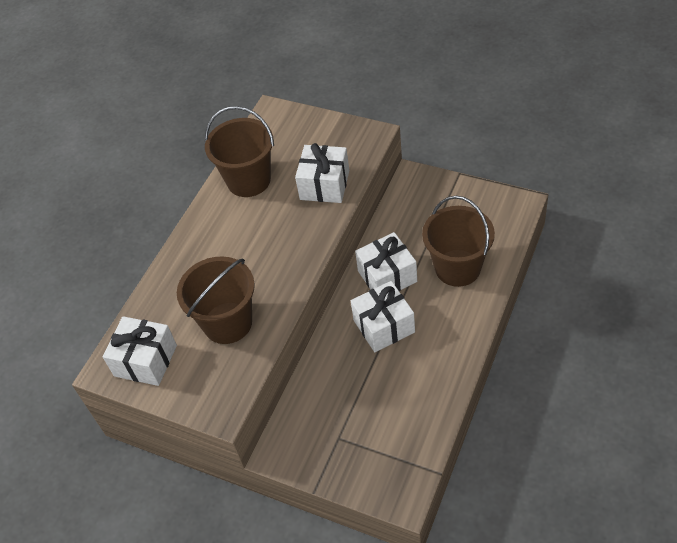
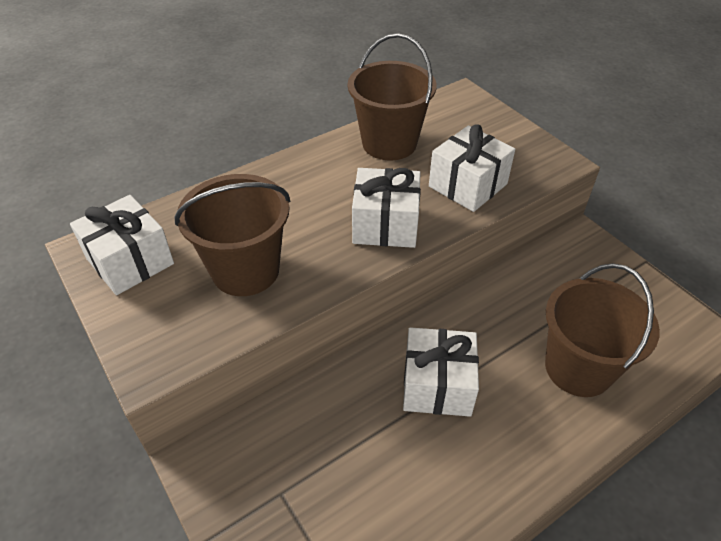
camera: 25 degrees right, 5 degrees down
white gift [355,232,417,291] -> white gift moved to [352,168,421,248]

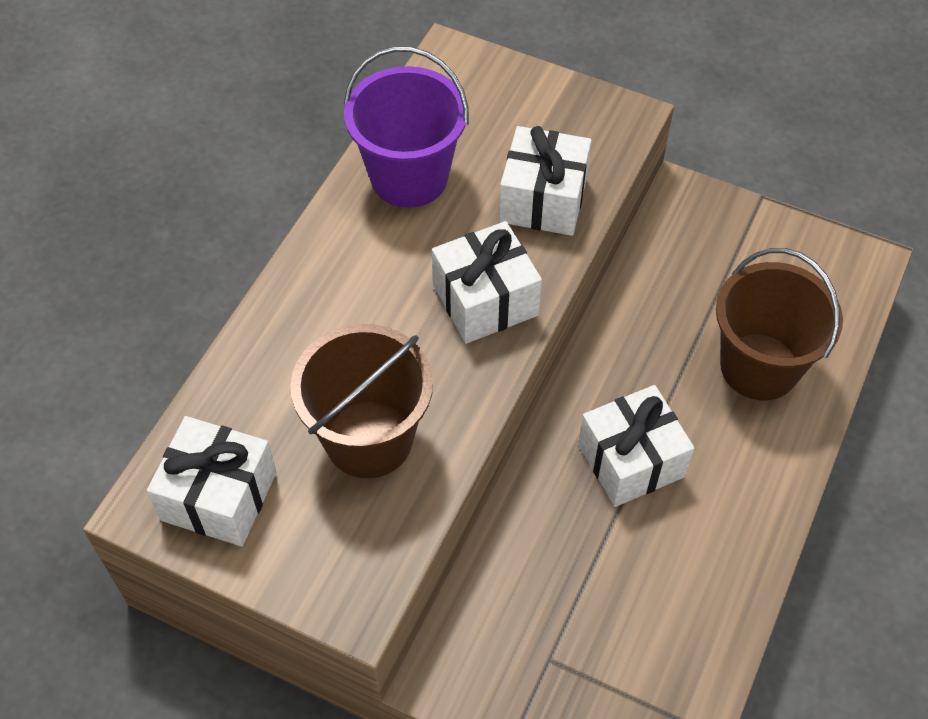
camera: 30 degrees left, 10 degrees up
brown bucket [348,33,437,161] -> purple bucket [344,46,469,208]

